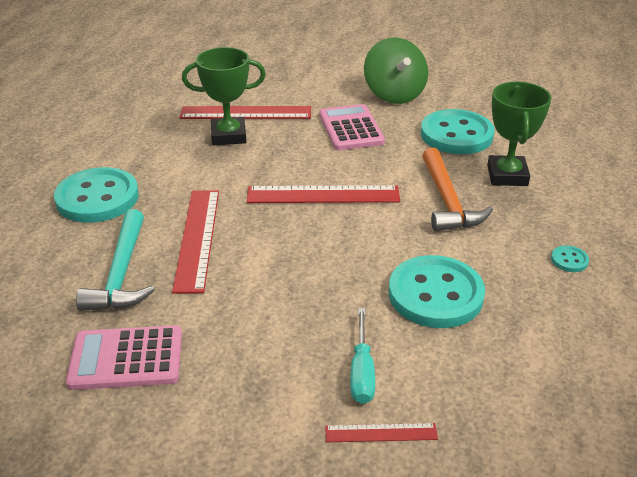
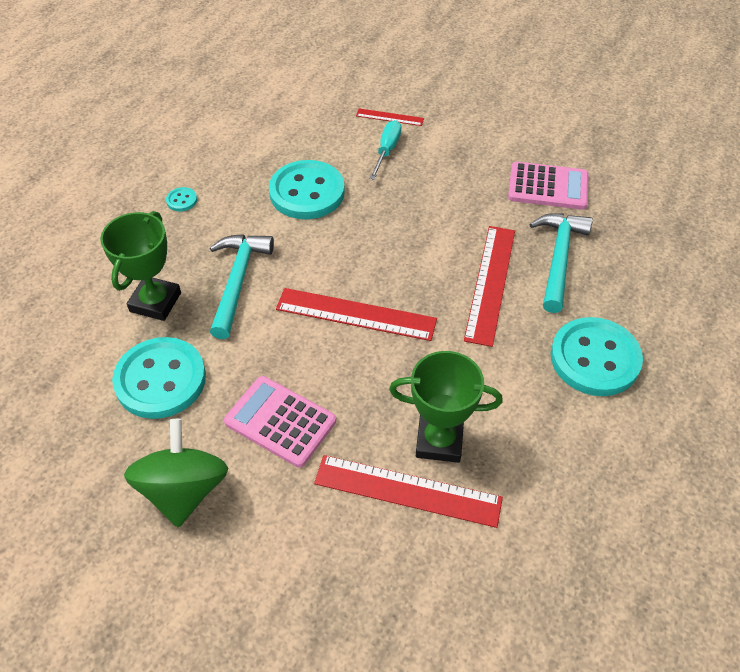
camera: 165 degrees left, 15 degrees up
pink calculator [319,104,385,150] -> pink calculator turned 120 degrees clockwise [224,376,336,468]
orange hammer [422,148,493,231] -> turquoise hammer [210,234,274,339]

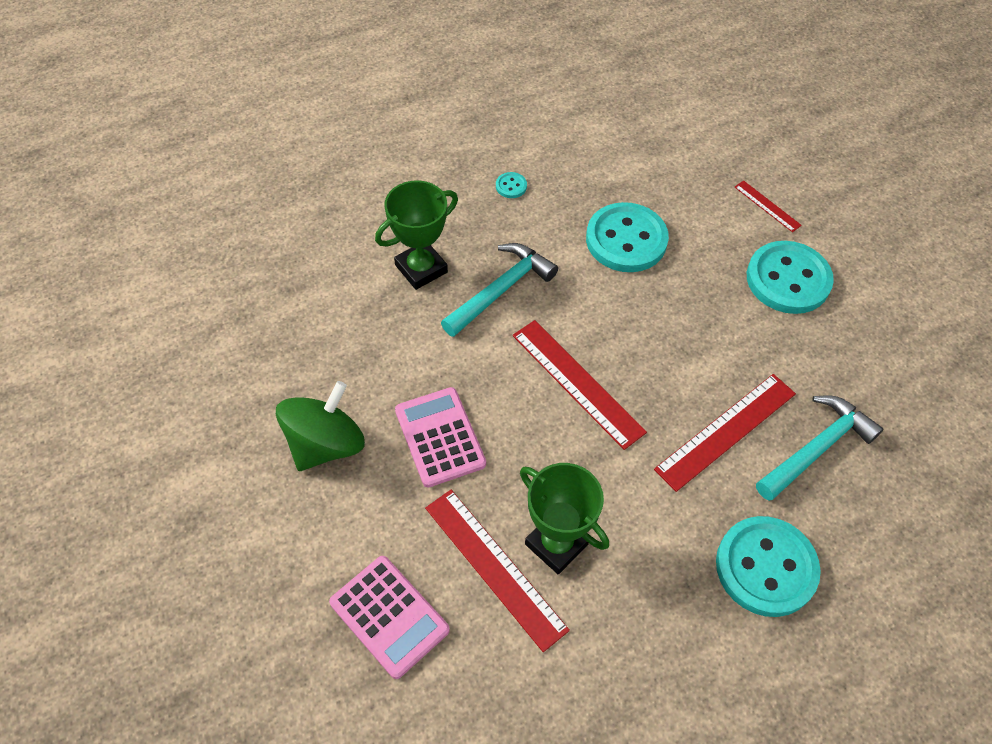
camera: 35 degrees right, 5 degrees up
turquoise button [112,337,206,419] -> turquoise button moved to [747,241,834,314]
turquoise screwdriver [369,120,402,180] -> none
pink calculator [508,162,589,210] -> pink calculator moved to [329,556,450,679]

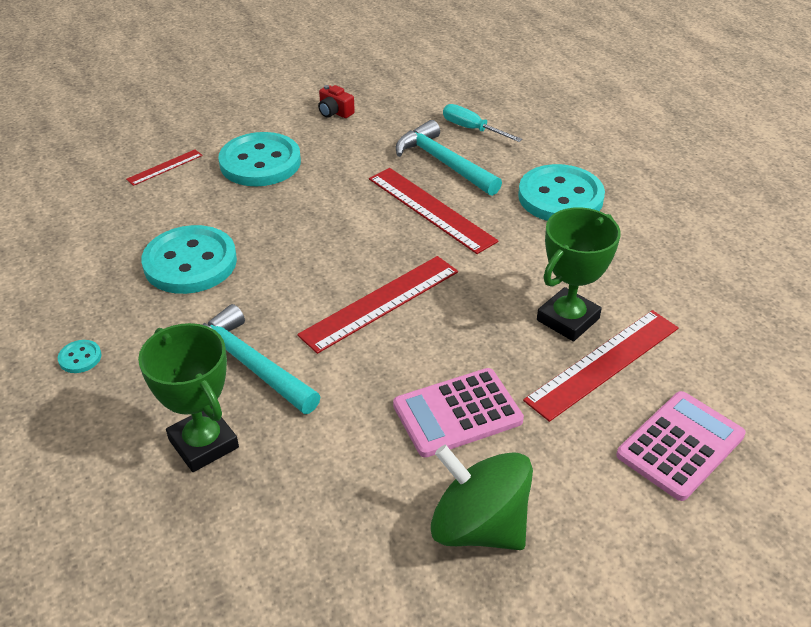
camera: 90 degrees left, 15 degrees down
none -> red camera [318,85,355,118]
none -> turquoise screwdriver [443,104,522,142]

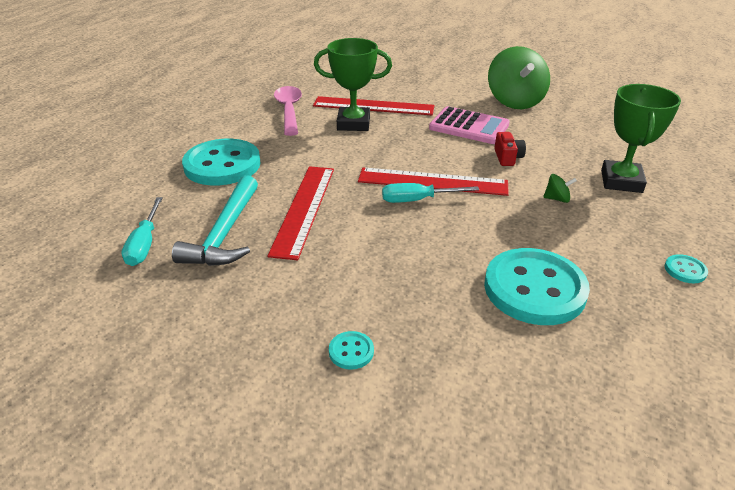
camera: 130 degrees left, 5 degrees down
red ruler [126,149,203,186] -> none
turquoise hammer [203,304,321,414] -> green spinning top [543,174,577,203]
turquoise button [219,132,301,186] -> turquoise button [329,331,374,370], size x0.40
red camera [318,85,355,118] -> red camera moved to [494,132,526,166]
pink calculator [616,391,746,501] -> none
none -> pink spoon [274,86,302,136]
none -> turquoise screwdriver [382,183,479,203]

